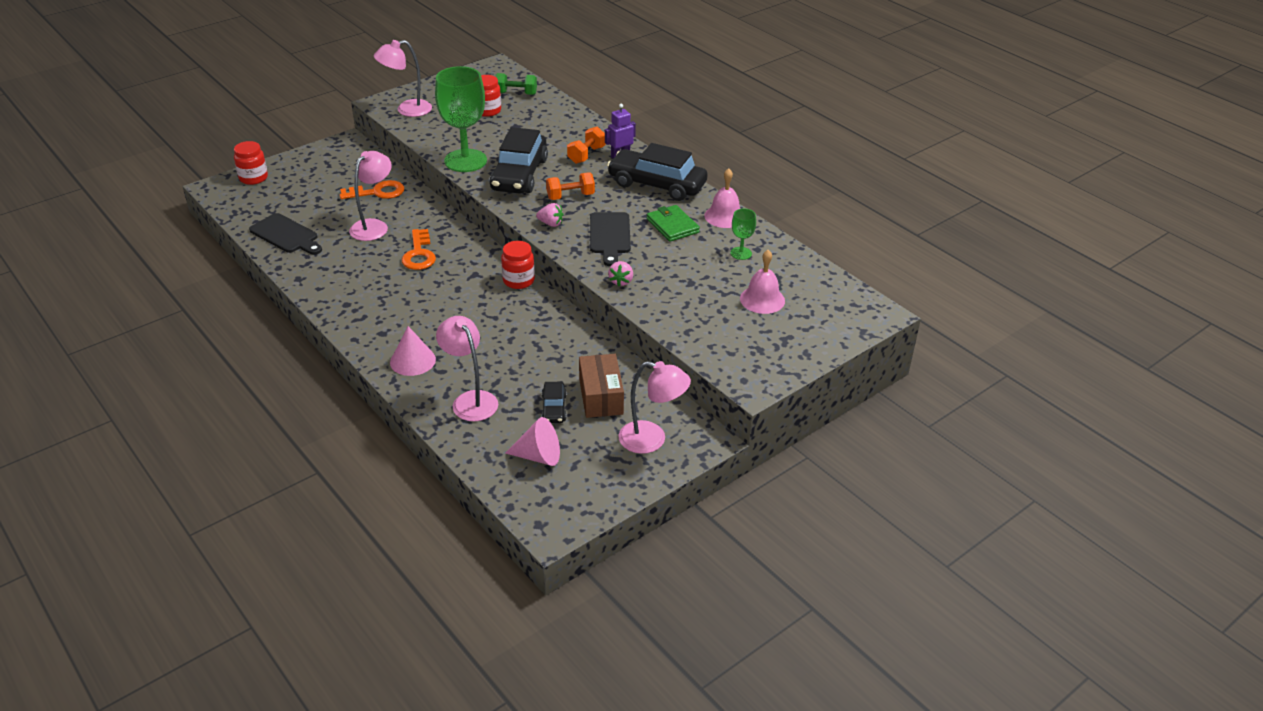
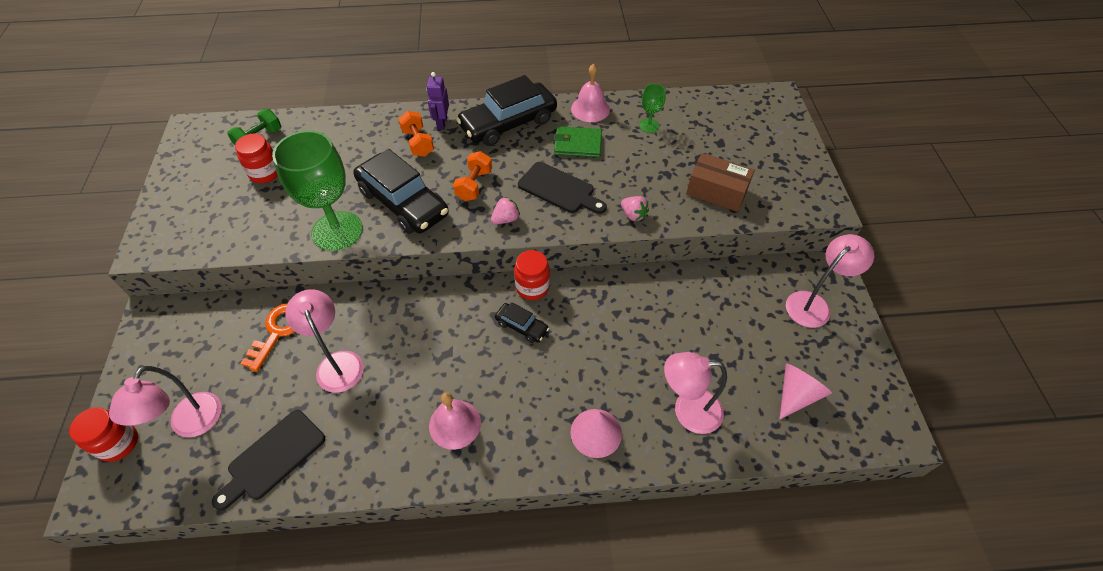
camera: 55 degrees left, 15 degrees up
black cutting board [249,213,322,255] -> black cutting board turned 150 degrees clockwise [212,410,325,511]
pink lamp [374,40,432,117] -> pink lamp moved to [109,366,222,437]
orange key [402,229,436,270] -> none
black car [541,382,567,423] -> black car moved to [495,302,549,343]
brown box [579,354,624,418] -> brown box moved to [686,153,755,212]
pink bell [740,250,785,314] -> pink bell moved to [429,392,481,450]

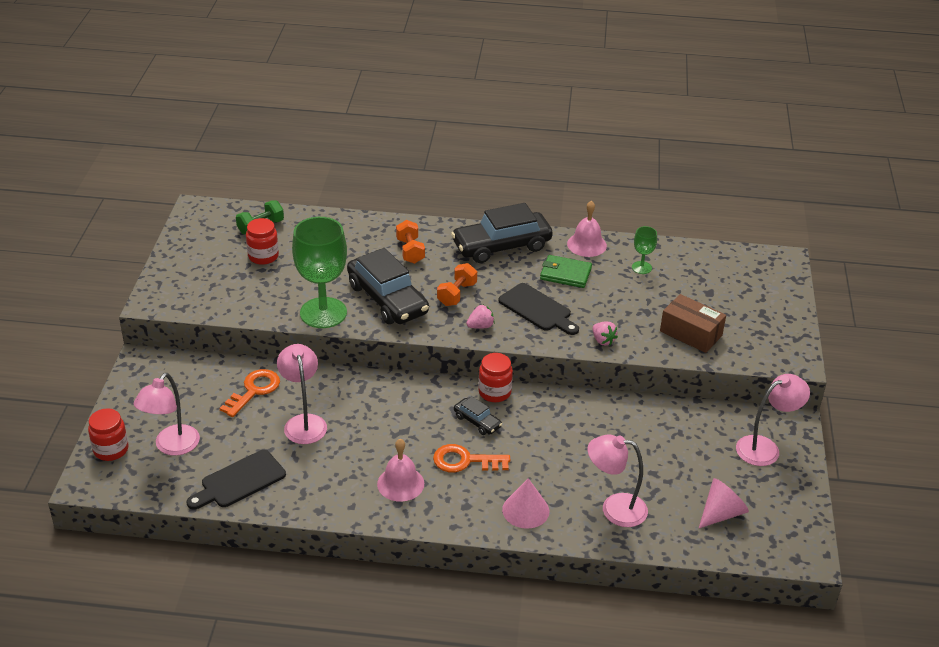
camera: 10 degrees right, 15 degrees down
purple robot [427,72,449,130] -> none
none -> orange key [433,444,510,472]

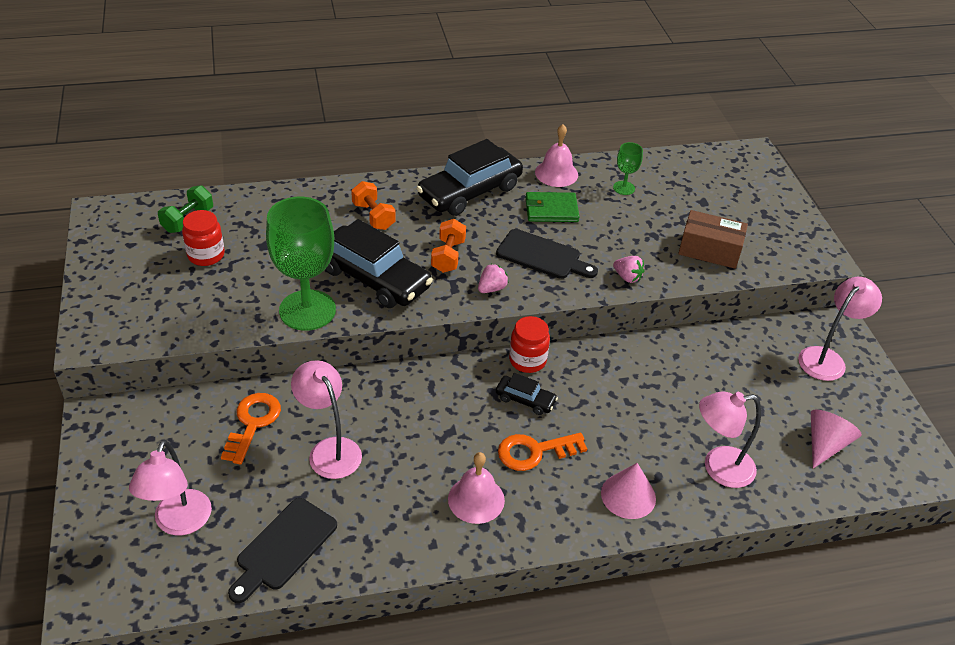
camera: 20 degrees left, 5 degrees up
red jar [88,408,128,461] -> none

